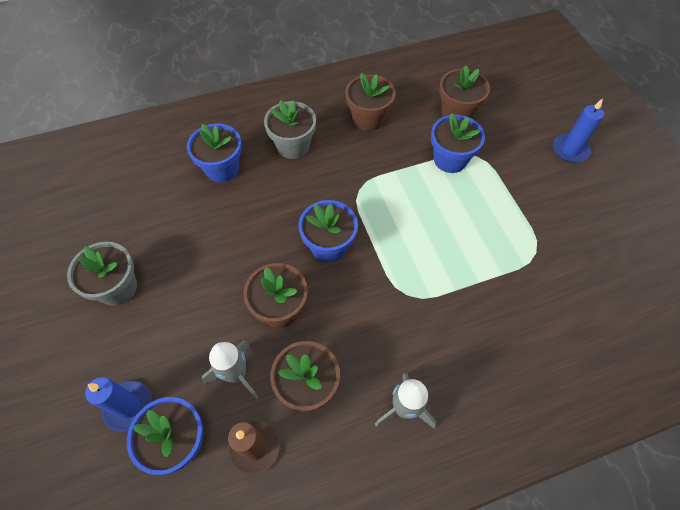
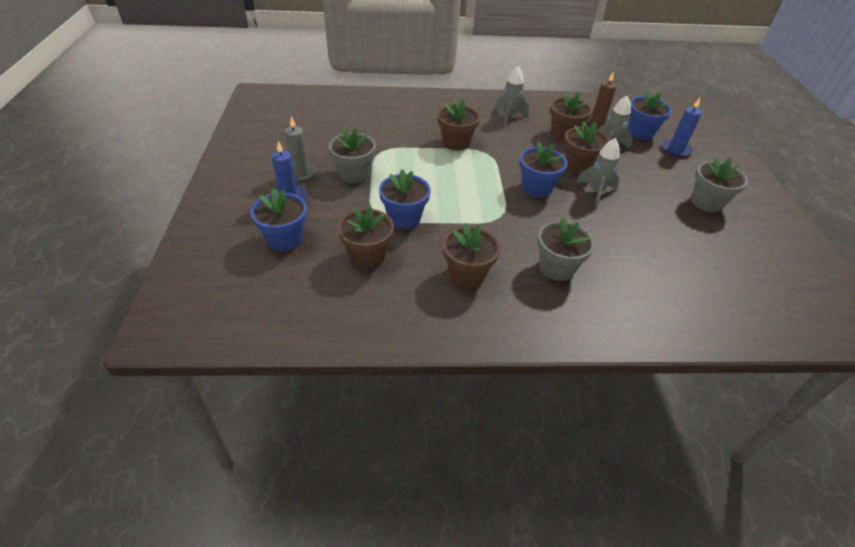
camera: 165 degrees left, 15 degrees down
blue flower pot [187,124,242,182] -> blue flower pot moved to [251,189,307,251]
none -> grey candle [285,116,317,182]
none -> grey flower pot [329,128,376,183]
none -> brown flower pot [438,99,480,151]
none -> grey rocket [576,138,620,207]

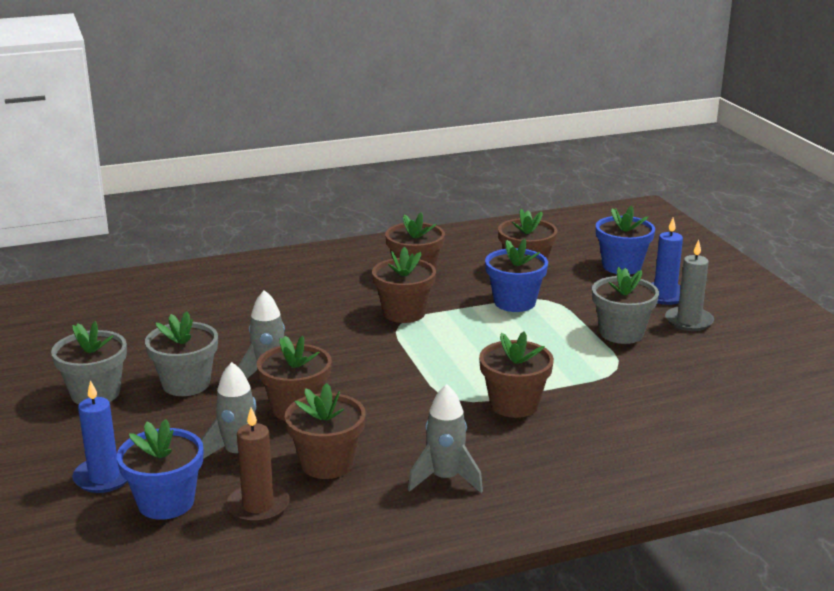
camera: 165 degrees right, 20 degrees down
blue flower pot [519,142,567,198] -> none
grey flower pot [537,217,595,281] -> grey flower pot moved to [145,311,218,396]
none -> brown flower pot [372,247,436,323]

